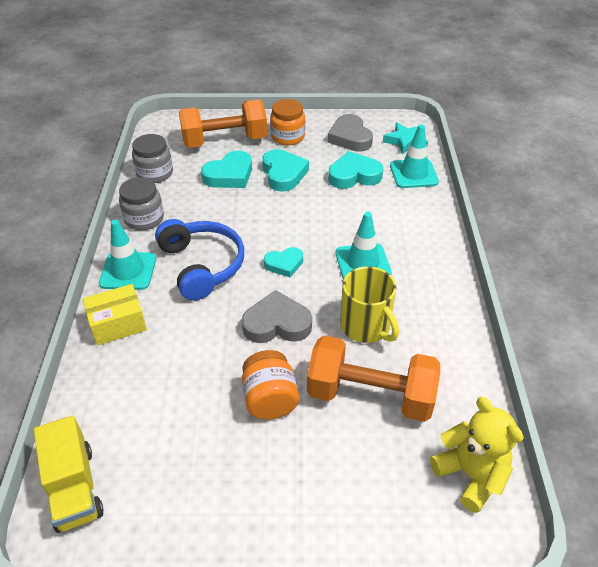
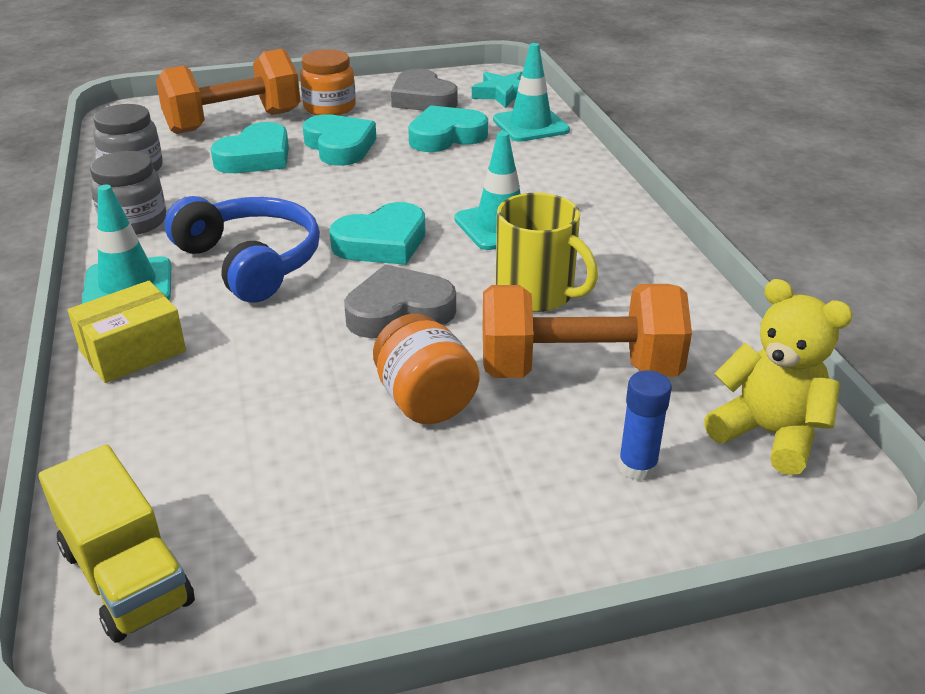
camera: 15 degrees left, 10 degrees down
turquoise heart [264,247,303,277] -> turquoise heart [329,202,425,265], size x1.58
none -> blue glue stick [618,370,672,481]

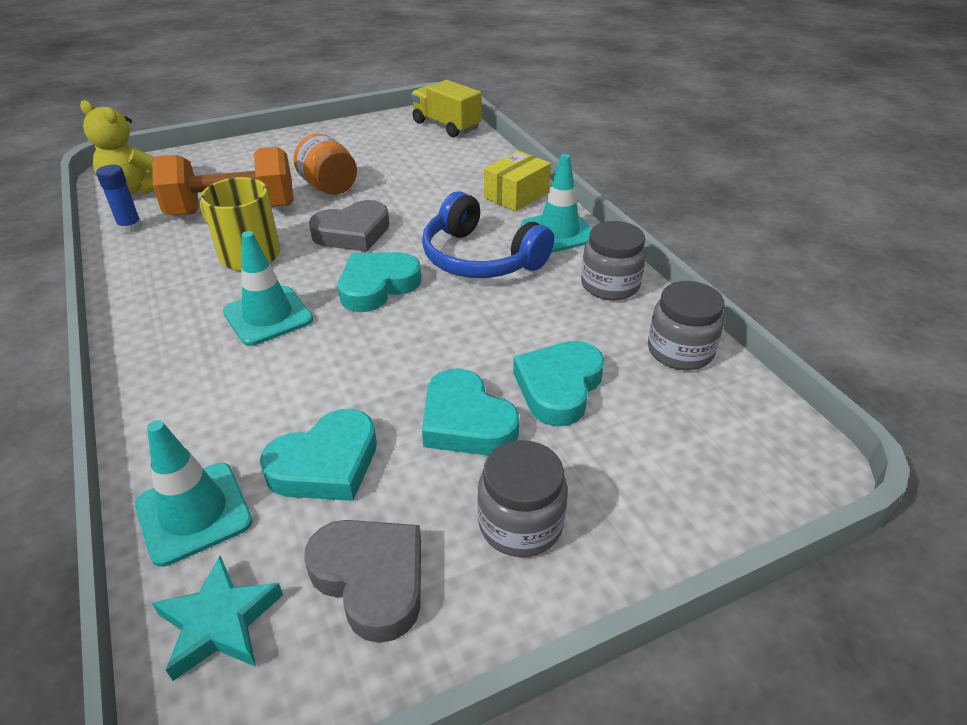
camera: 170 degrees right, 5 degrees up
orange dumbbell [156,49,300,134] -> none
orange jar [300,49,356,115] -> grey jar [477,440,568,557]
blue glue stick [618,370,672,481] -> blue glue stick moved to [96,165,142,233]

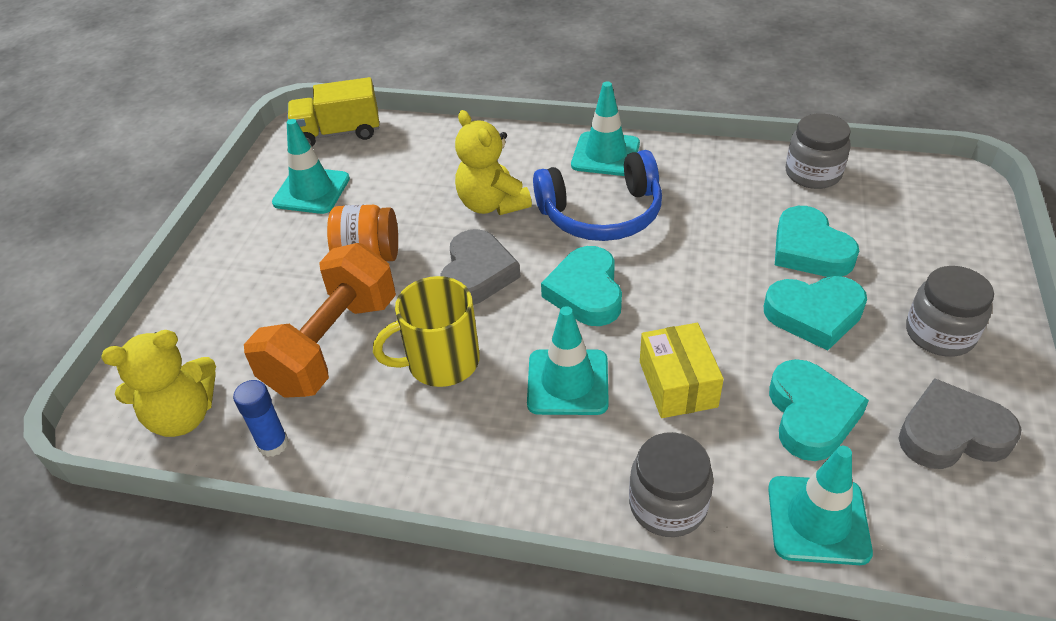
camera: 50 degrees left, 5 degrees up
turquoise star [152,556,283,681] -> none
yellow box [484,151,551,212] -> yellow box moved to [640,323,724,418]
grey jar [581,221,646,300] -> grey jar moved to [629,432,713,537]
none -> turquoise traffic cone [272,119,350,214]
none -> yellow teddy bear [455,110,532,215]

